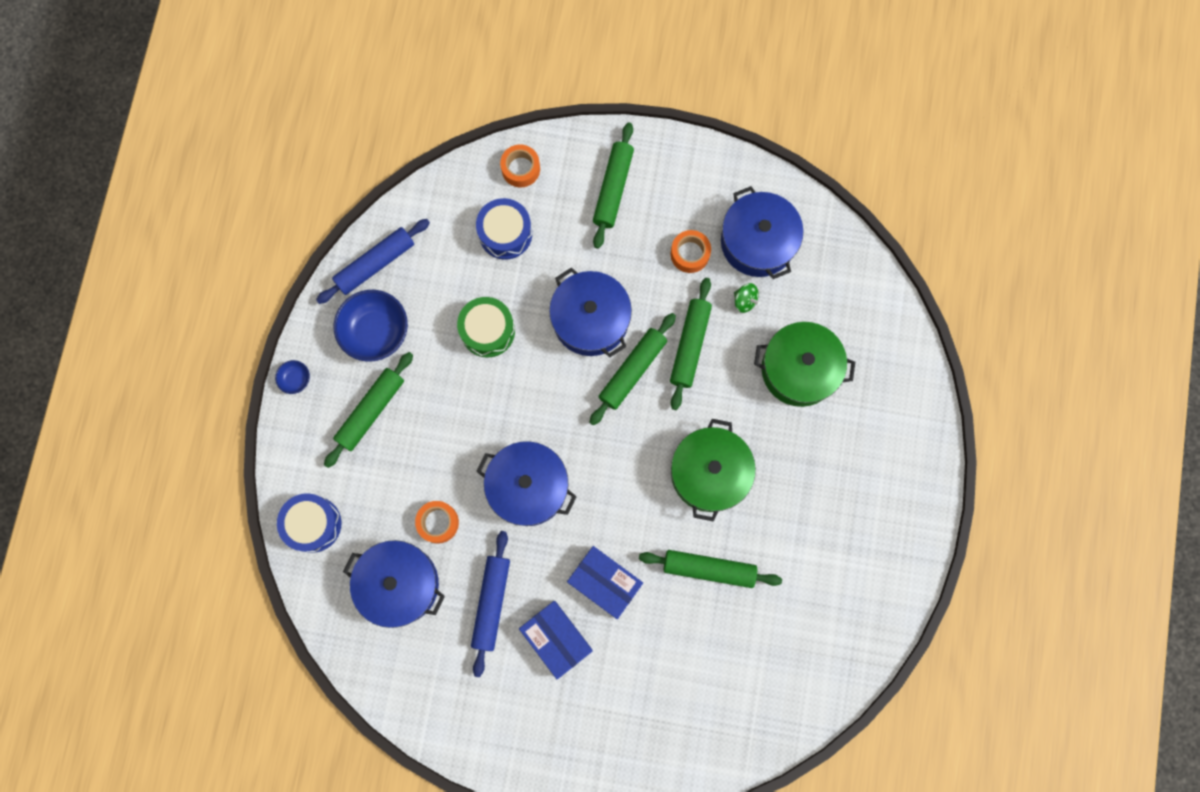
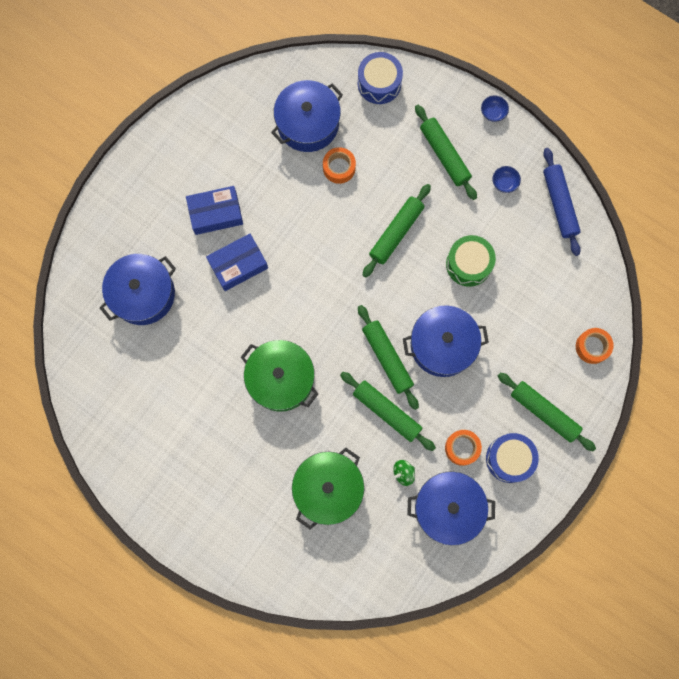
camera: 115 degrees right, 0 degrees up
blue bowl [334,290,408,362] -> blue bowl [493,166,521,193], size x0.47
blue rolling pin [471,531,510,677] -> none
blue drum [476,198,532,260] -> blue drum moved to [486,433,539,483]
blue pot [476,441,577,526] -> blue pot moved to [100,254,176,325]
green rolling pin [639,550,782,588] -> green rolling pin moved to [363,184,431,278]

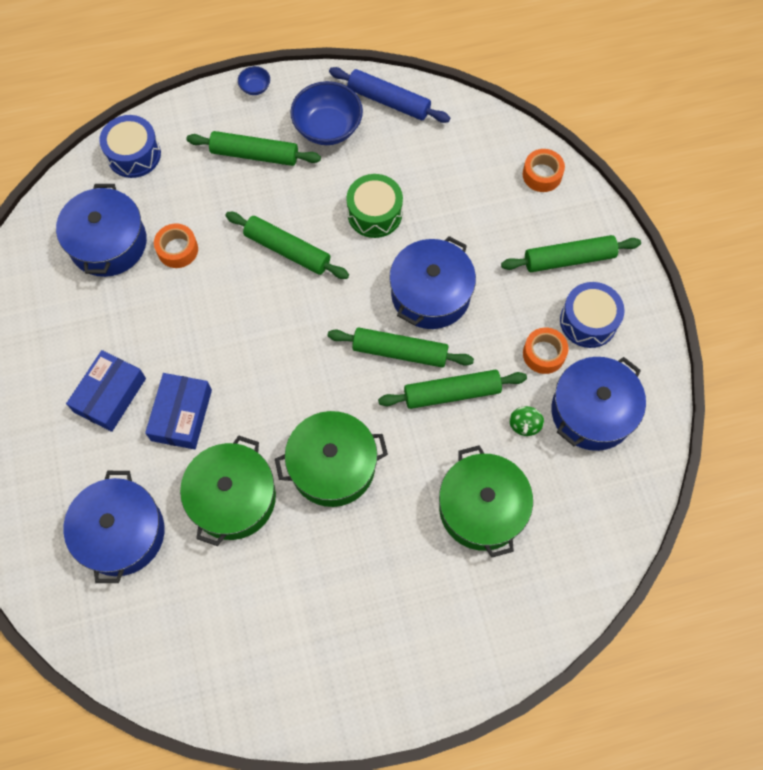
camera: 50 degrees left, 10 degrees down
green rolling pin [363,184,431,278] -> green rolling pin turned 45 degrees counterclockwise [226,212,349,279]
blue bowl [493,166,521,193] -> blue bowl [290,81,363,145], size x2.14
none -> green pot [180,435,276,546]

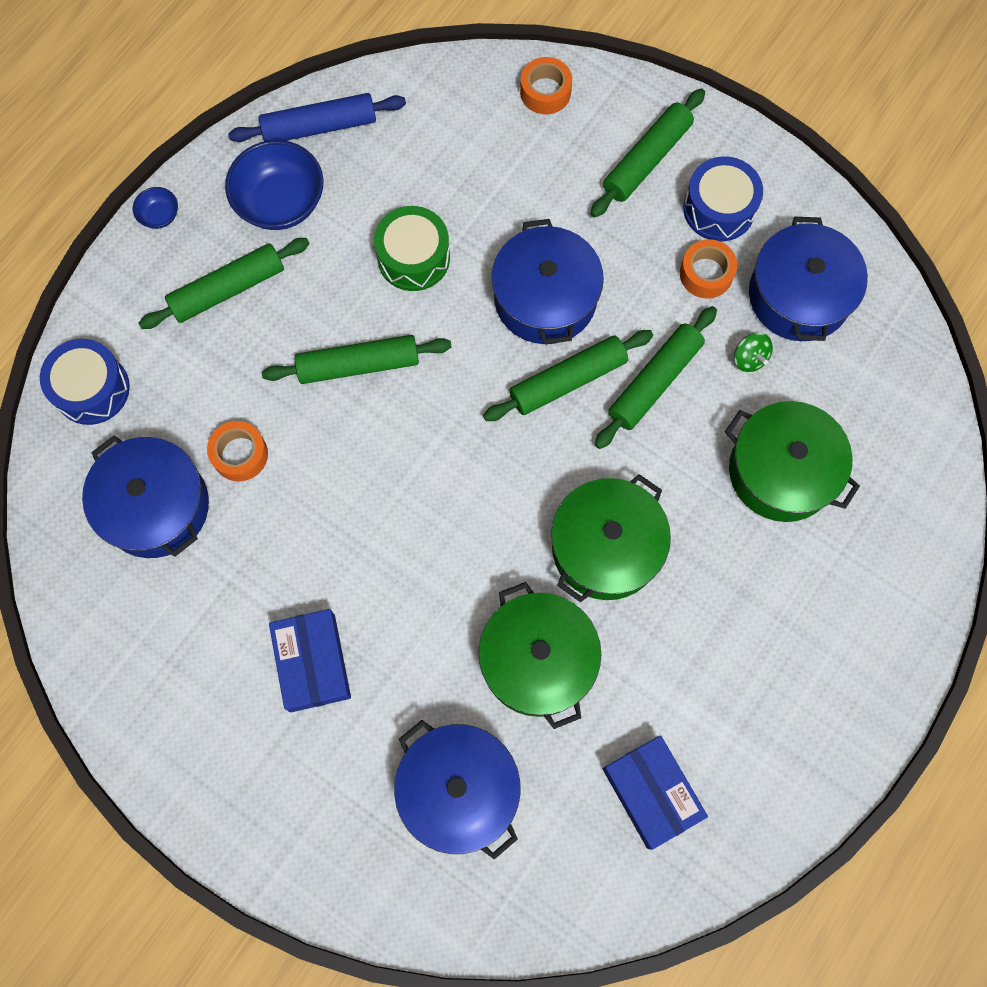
camera: 40 degrees left, 5 degrees up
blue box [145,373,212,449] -> blue box moved to [603,735,708,850]

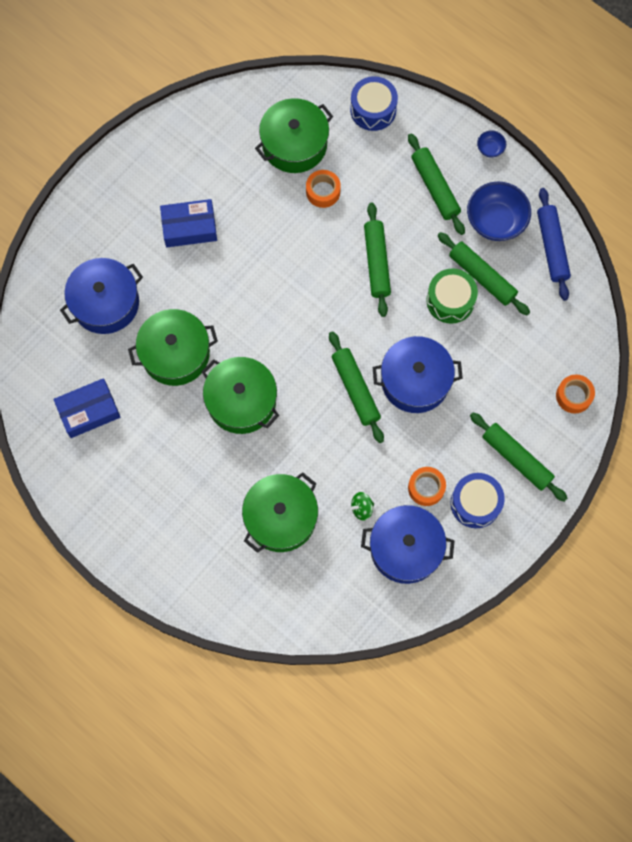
camera: 95 degrees right, 0 degrees up
blue pot [82,436,209,558] -> green pot [255,98,333,173]
green rolling pin [595,306,717,449] -> green rolling pin moved to [438,232,530,315]

